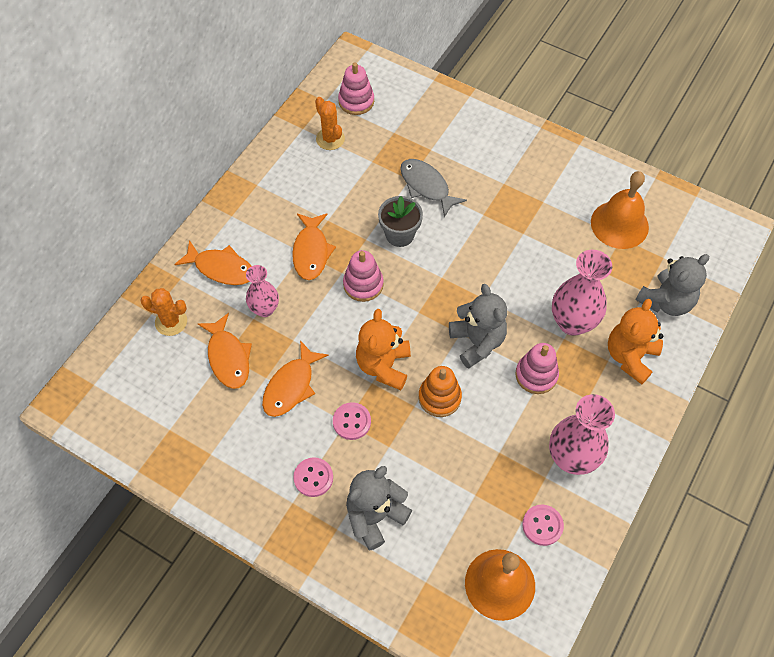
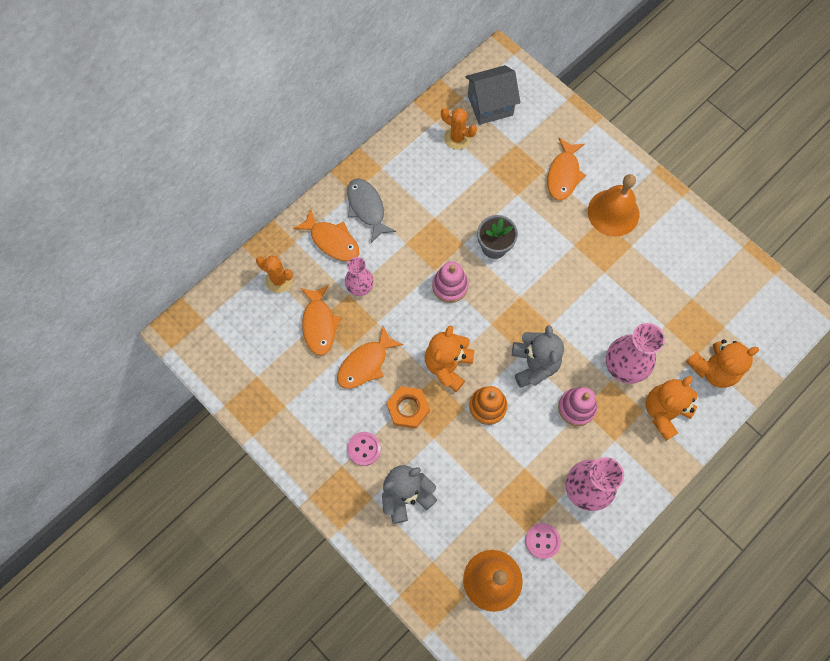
camera: 15 degrees right, 10 degrees up
orange fish [292,214,336,280] -> orange fish moved to [547,138,586,200]
orange cactus [315,97,345,150] -> orange cactus turned 45 degrees counterclockwise [441,108,477,150]
pink button [333,402,371,440] -> orange nut [387,386,430,429]
pink stacking toy [338,63,374,115] -> grey house [465,65,520,125]
grey fish [400,159,467,217] -> grey fish moved to [347,178,396,243]
orange bell [591,171,649,249] -> orange bell moved to [588,174,639,237]
grey teddy bear [635,254,709,316] -> orange teddy bear [686,339,759,388]

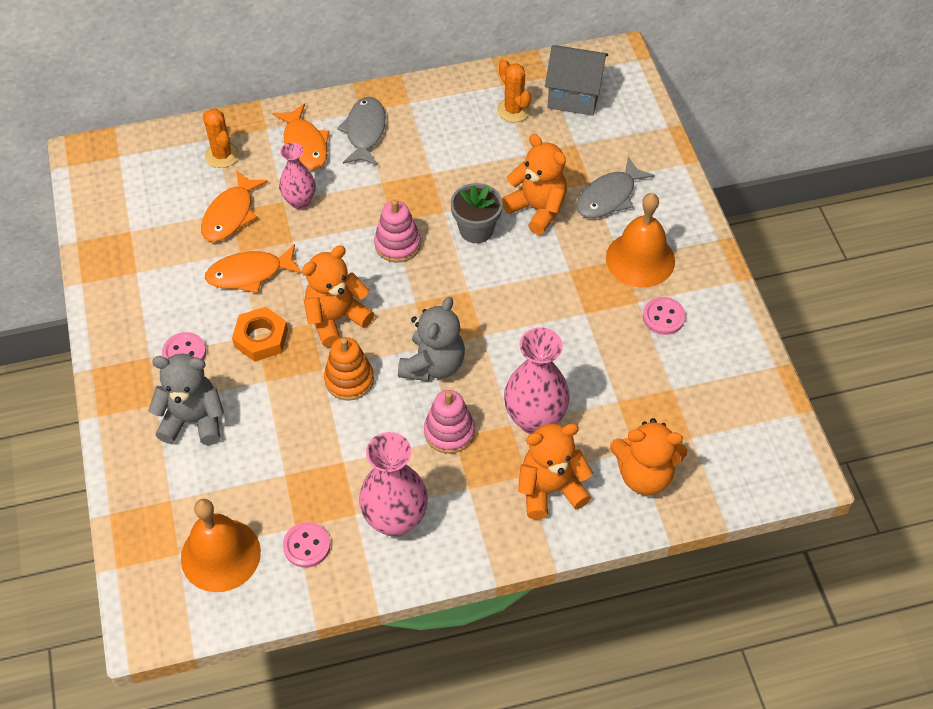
camera: 30 degrees right, 15 degrees down
orange fish [547,138,586,200] -> grey fish [577,157,655,218]
none -> orange teddy bear [502,134,567,235]
none -> pink button [643,297,686,335]

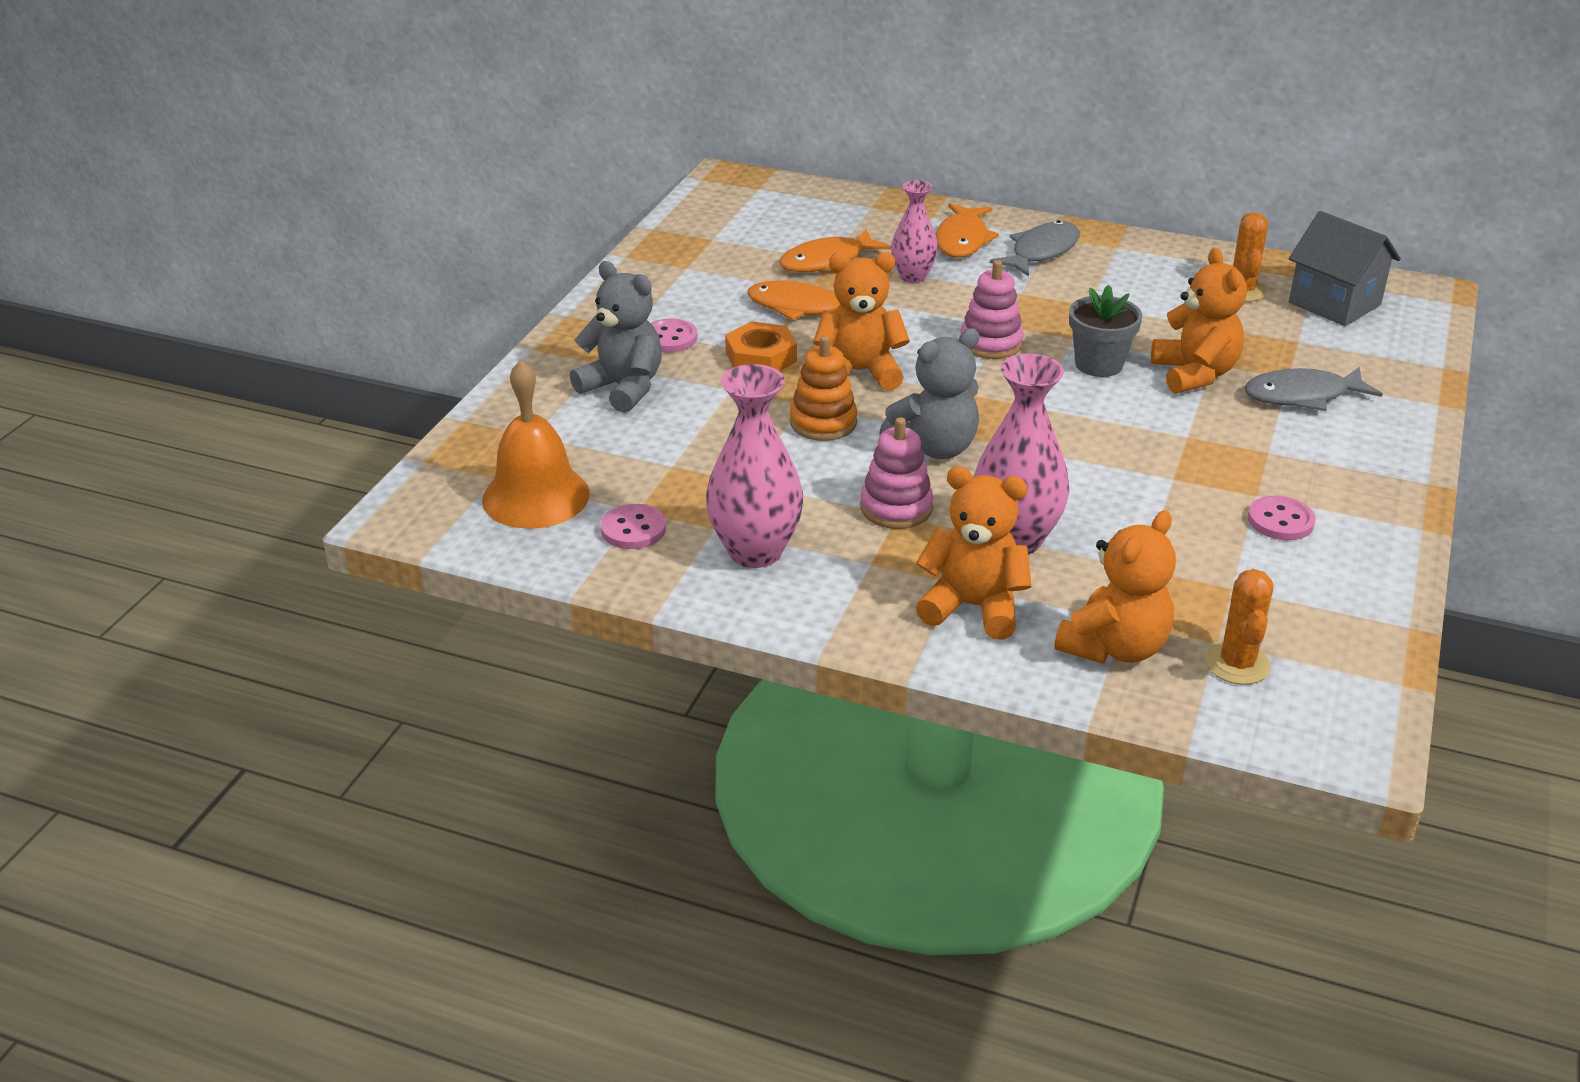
camera: 35 degrees right, 20 degrees down
orange cactus [202,109,240,168] -> orange cactus moved to [1205,569,1274,685]
orange bell [606,193,675,288] -> none
orange teddy bear [610,418,687,495] -> orange teddy bear turned 90 degrees counterclockwise [1054,510,1176,664]

